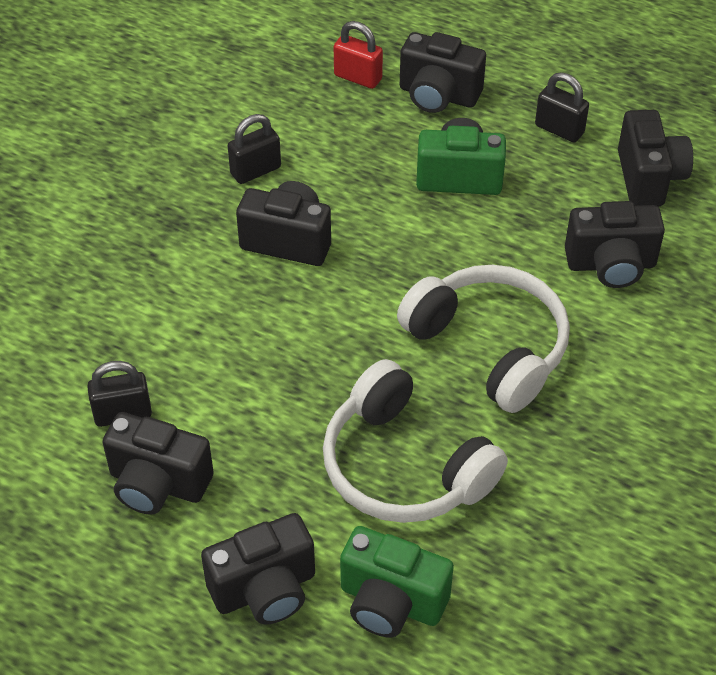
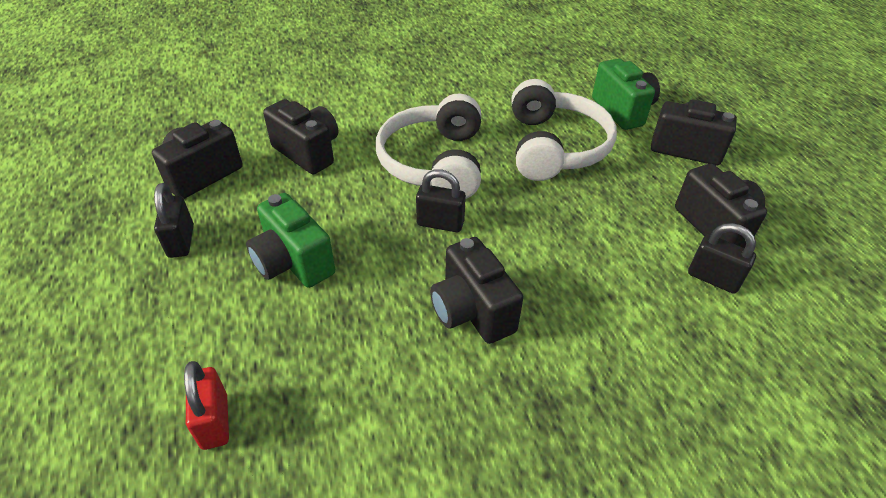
camera: 135 degrees left, 5 degrees down
black padlock [228,114,281,184] -> black padlock moved to [416,170,466,232]
black camera [400,32,486,113] -> none

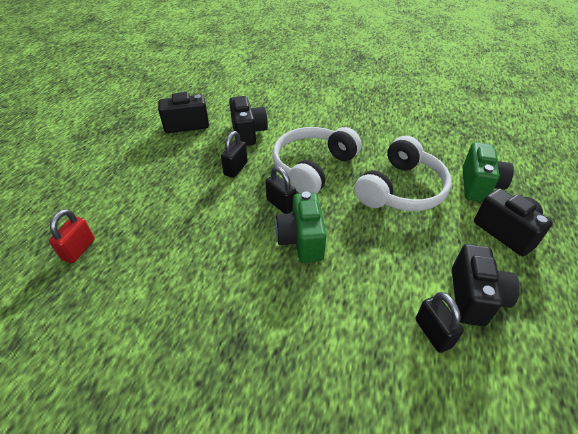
camera: 35 degrees right, 0 degrees up
black padlock [154,183,194,258] -> black padlock moved to [221,131,248,178]
green camera [246,193,335,288] -> green camera moved to [275,191,326,263]
black camera [430,237,523,344] -> none

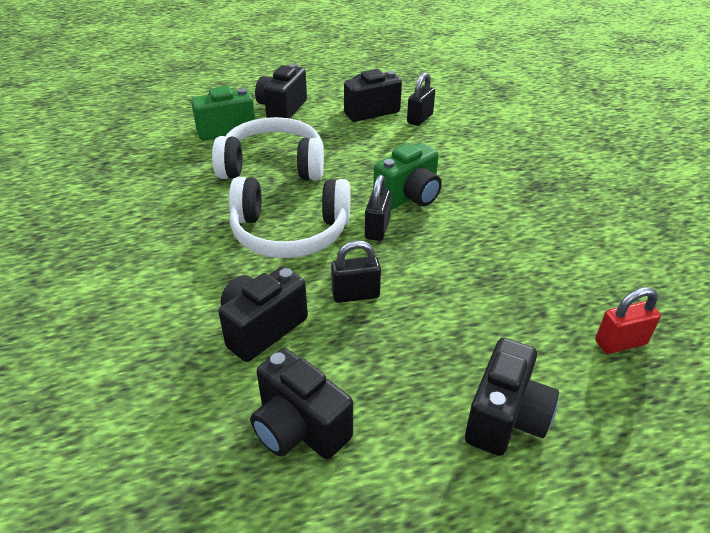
camera: 125 degrees left, 5 degrees down
none -> black camera [465,338,559,456]

